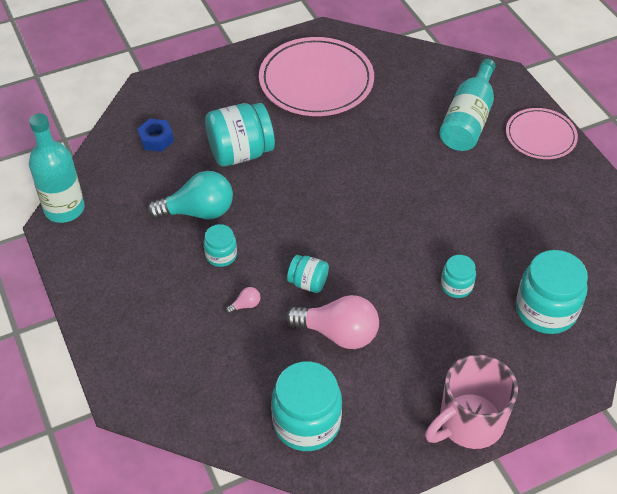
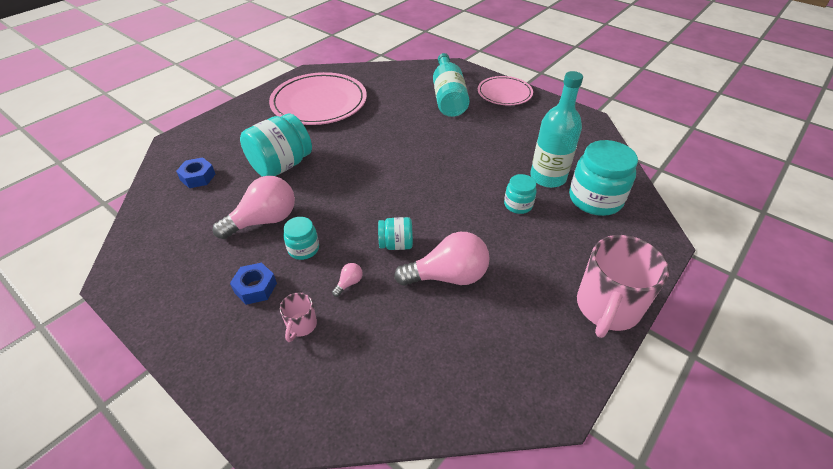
camera: 25 degrees left, 5 degrees down
turquoise bottle [29,113,85,223] -> turquoise bottle moved to [530,71,583,188]
turquoise light bulb [147,171,233,220] -> pink light bulb [213,176,295,239]
turquoise jar [271,361,342,451] -> none
none -> blue nut [230,263,277,305]
none -> pink mug [280,293,317,342]

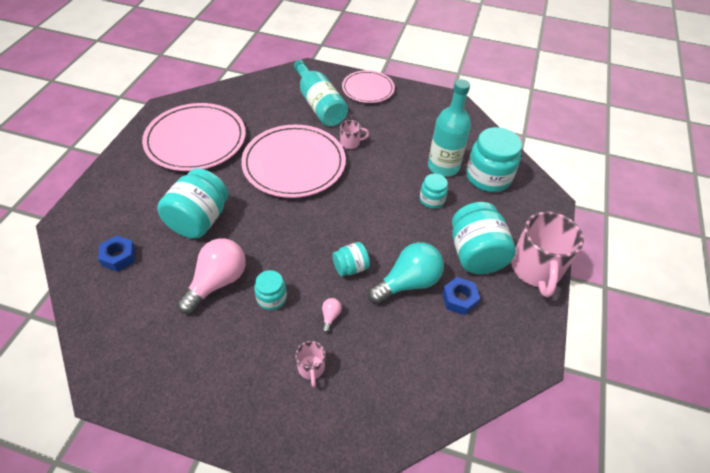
camera: 25 degrees left, 5 degrees up
blue nut [230,263,277,305] -> blue nut moved to [442,277,480,315]
pink light bulb [394,232,490,286] -> turquoise light bulb [368,242,444,304]
none -> pink plate [241,125,346,198]
none -> pink mug [340,120,369,149]
none -> turquoise jar [452,202,516,274]

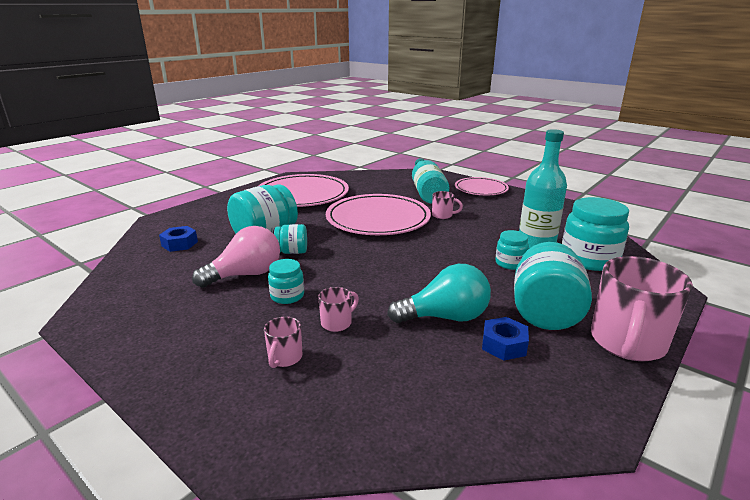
camera: 25 degrees right, 25 degrees down
pink light bulb [322,298,342,333] -> pink mug [318,287,359,332]
turquoise jar [332,242,370,276] -> turquoise jar moved to [274,224,307,254]

